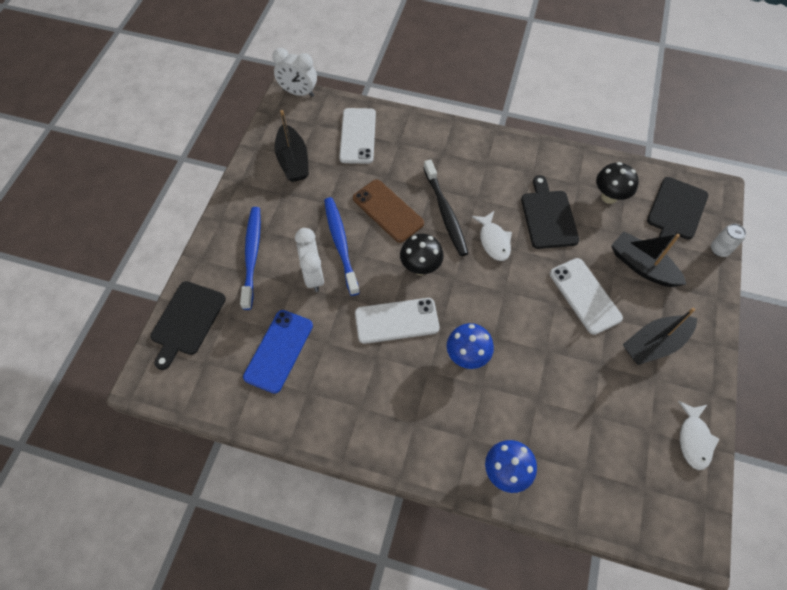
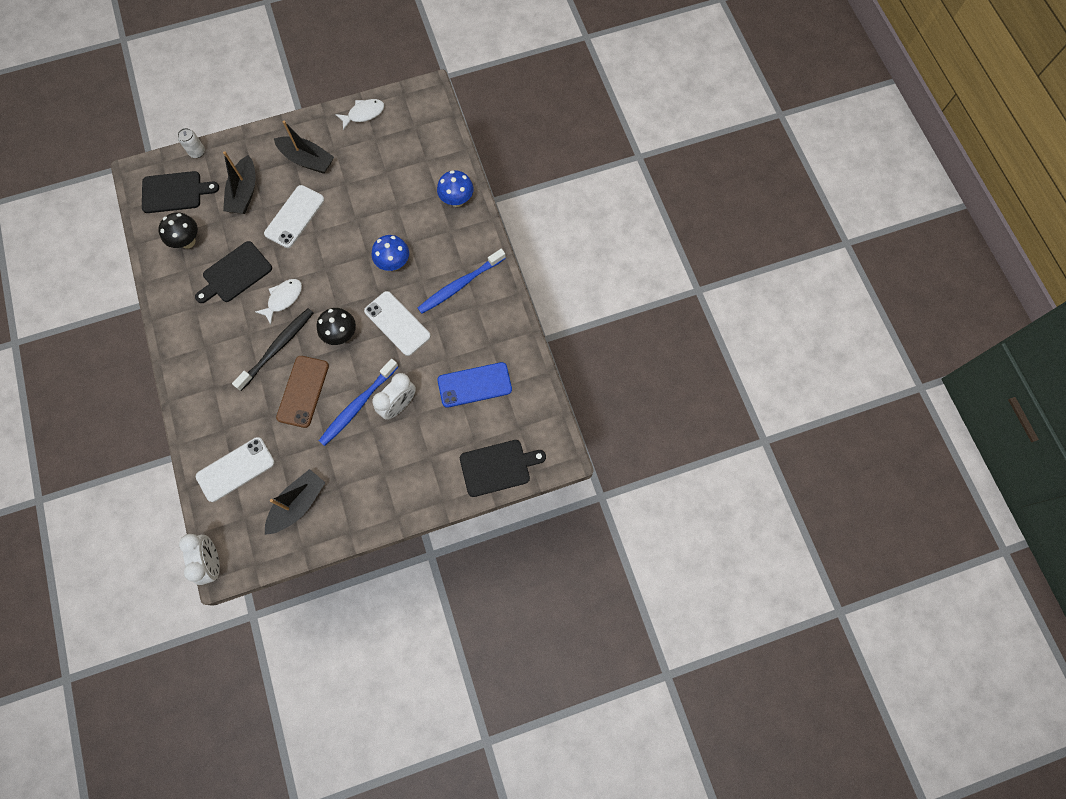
camera: 125 degrees left, 10 degrees up
blue toothbrush [240,207,261,310] -> blue toothbrush moved to [418,249,506,314]

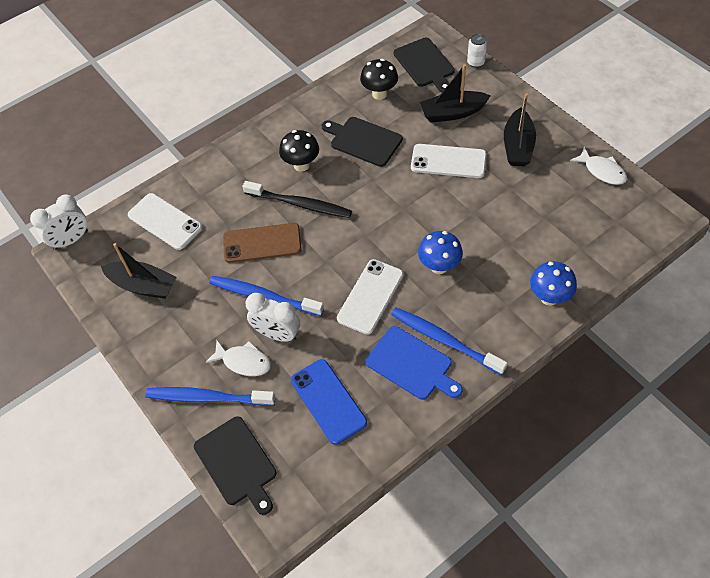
camera: 75 degrees right, 15 degrees down
white fish [255,279,302,325] -> white fish moved to [206,340,271,376]
black mushroom [316,308,356,345] -> black mushroom moved to [279,130,319,172]
none -> blue toothbrush [146,387,275,406]
none -> blue cutting board [365,326,463,400]

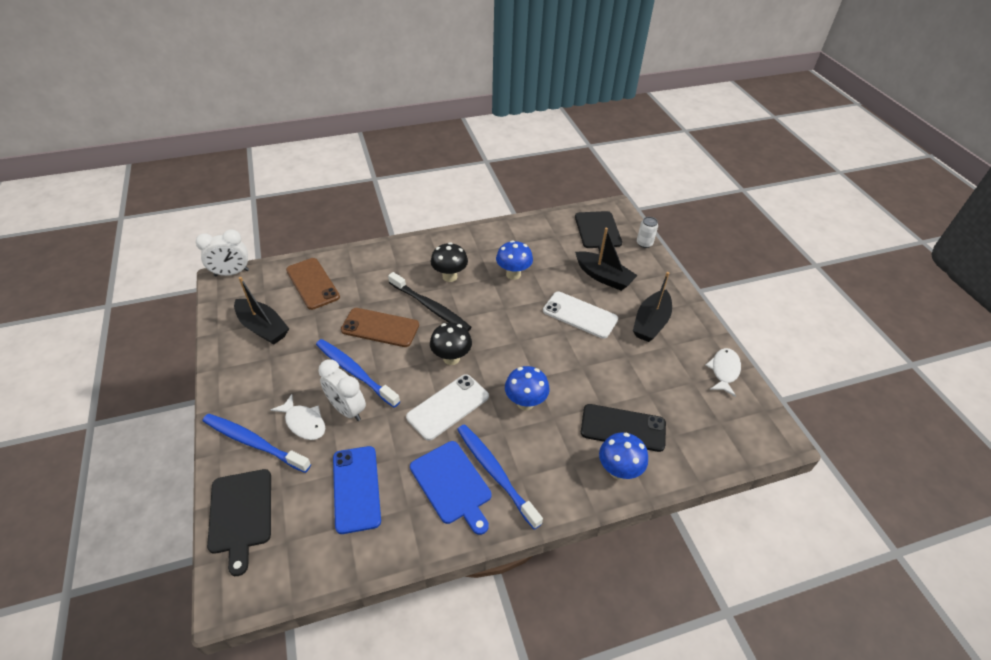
camera: 15 degrees right, 10 degrees down
white phone [128,193,203,250] -> brown phone [286,258,340,310]
black cutting board [322,117,403,167] -> blue mushroom [496,240,533,280]
black mushroom [360,59,398,100] -> black mushroom moved to [430,323,472,365]
black boat [420,64,491,122] -> black boat turned 150 degrees counterclockwise [575,228,638,291]
white fish [570,147,627,185] -> white fish turned 135 degrees counterclockwise [706,348,741,397]
none -> black phone [581,404,666,452]

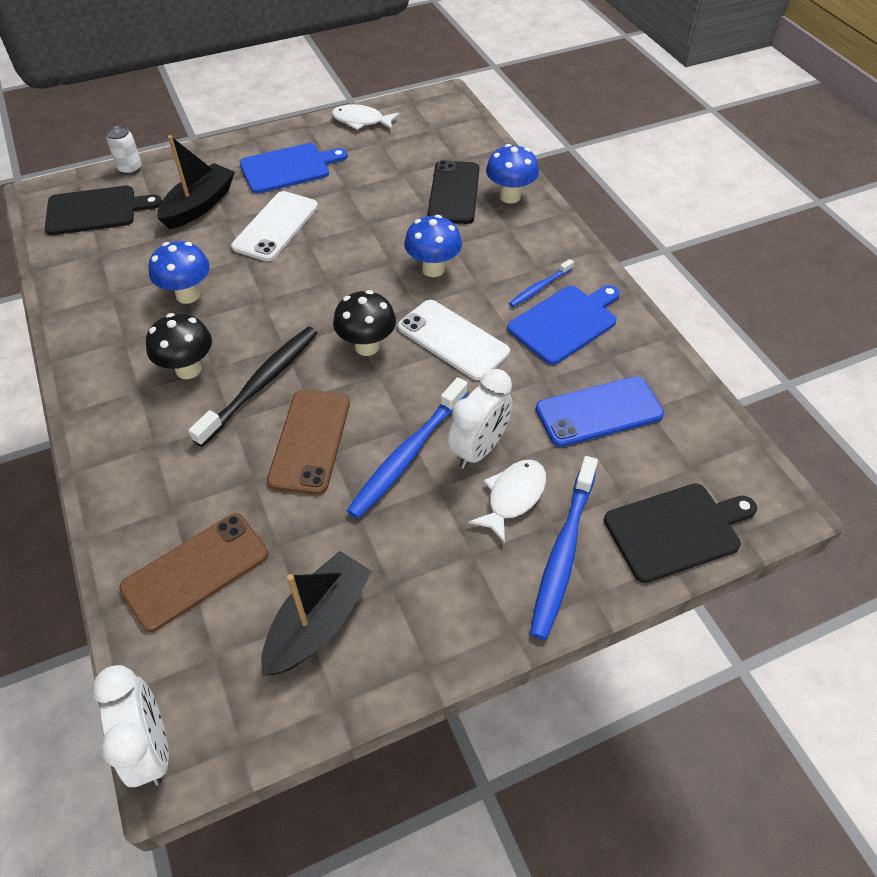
camera: 95 degrees left, 5 degrees up
blue toothbrush [457,424,543,530] -> blue toothbrush [509,259,574,307], size x0.54
black boat [633,272,672,342] -> blue cutting board [240,143,348,194]

